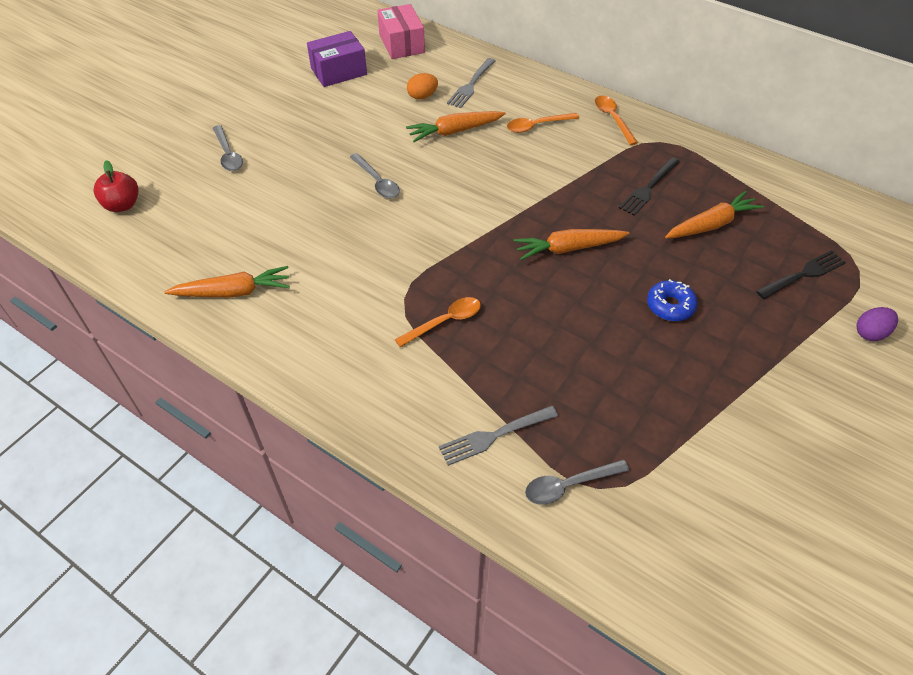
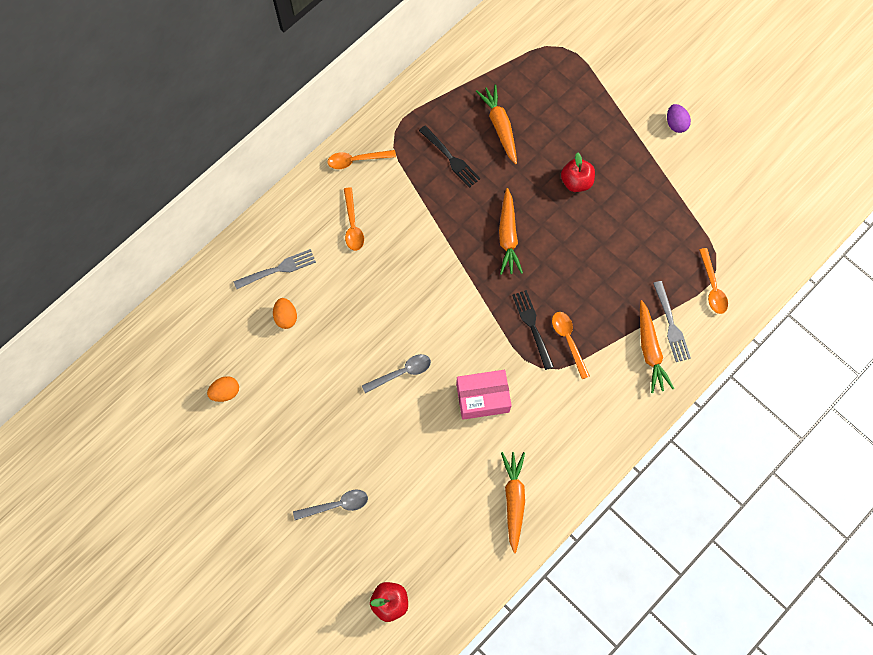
camera: 80 degrees left, 20 degrees up
purple box [307,31,367,87] -> orange egg [207,376,239,402]
pink box [377,4,425,59] -> pink box moved to [456,370,512,420]
orange carrot [406,111,506,142] -> orange carrot moved to [640,300,674,393]
grey fork [447,58,495,108] -> grey fork turned 60 degrees counterclockwise [234,249,316,289]
grey spoon [525,460,629,505] -> orange spoon [699,248,728,314]
blue donut [647,279,697,321] -> red apple [561,152,595,192]
black fork [756,250,846,299] -> black fork moved to [512,290,554,370]
purple egg [856,307,898,341] -> purple egg moved to [667,104,691,133]

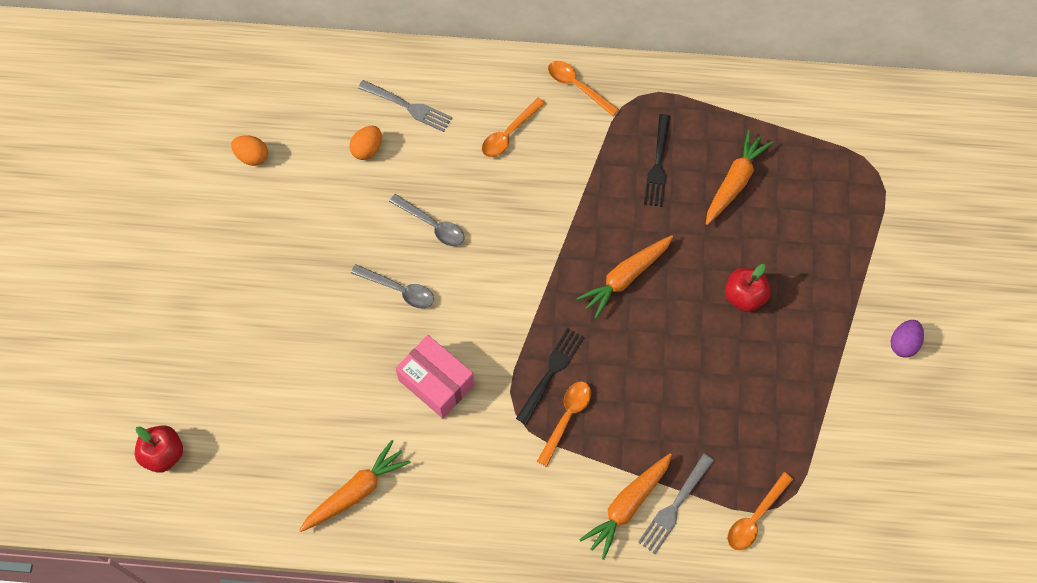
camera: 50 degrees right, 5 degrees down
grey spoon [293,490,368,520] -> grey spoon moved to [389,194,464,246]

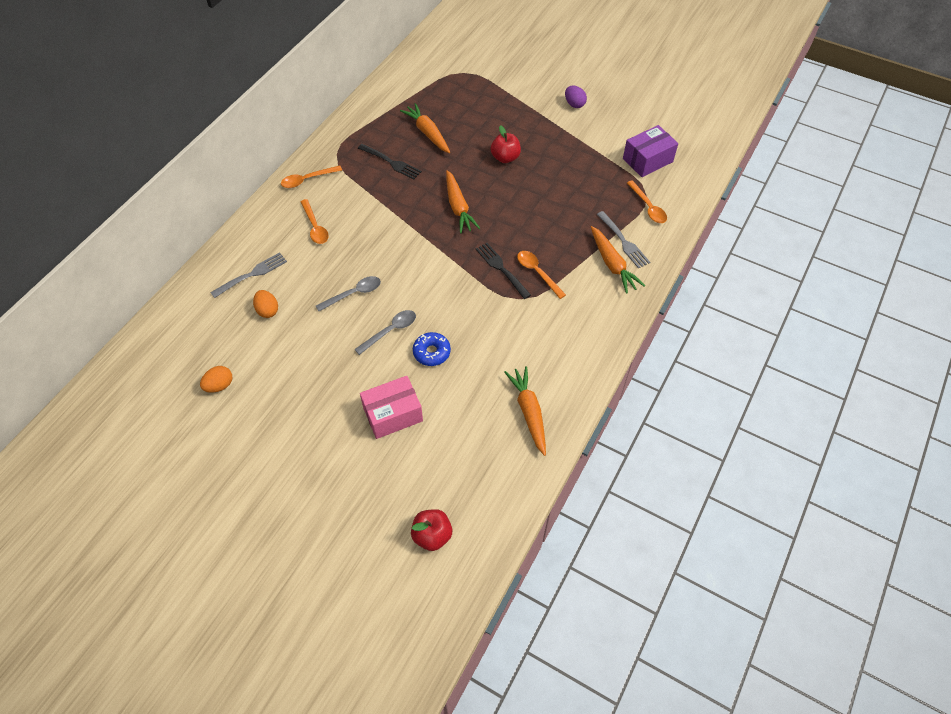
camera: 65 degrees left, 10 degrees down
pink box [395,335,474,418] -> pink box moved to [360,376,423,439]
none -> blue donut [413,332,451,366]
none -> purple box [623,125,678,177]

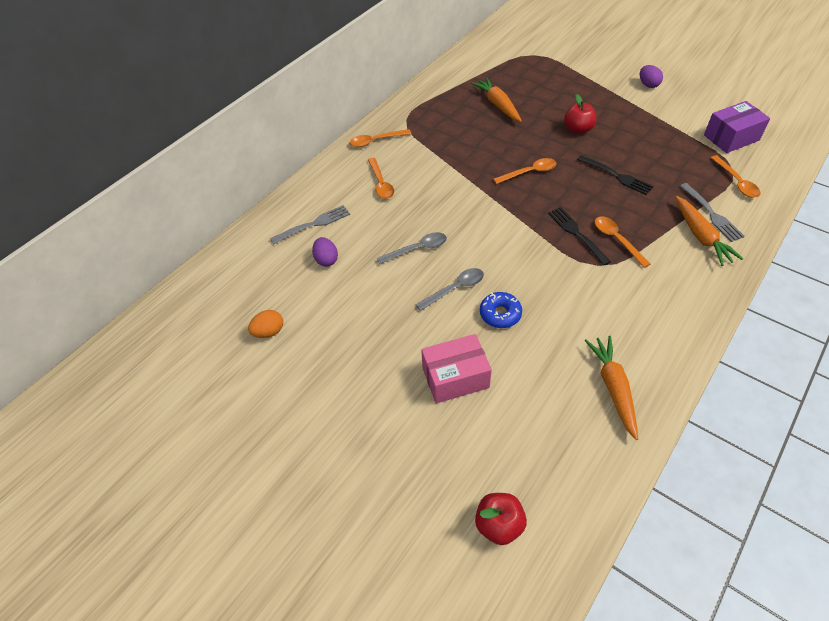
camera: 10 degrees right, 5 degrees down
orange egg [253,290,278,318] -> purple egg [312,237,338,267]
black fork [358,144,422,180] -> black fork moved to [577,155,654,195]
orange carrot [446,170,480,233] -> orange spoon [493,158,557,184]

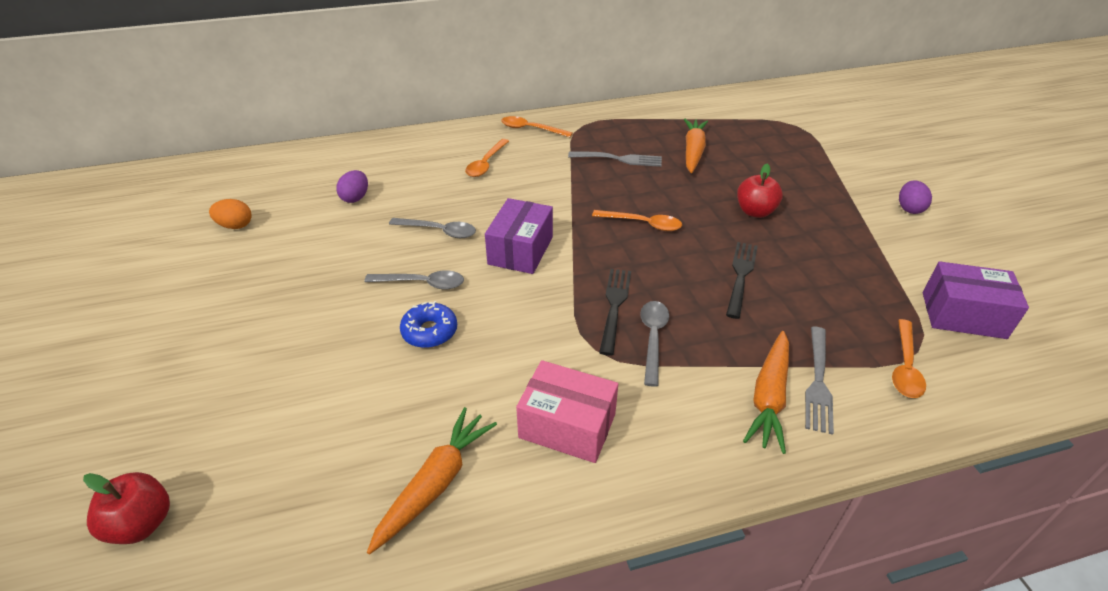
camera: 35 degrees right, 10 degrees down
grey fork [270,205,350,245] -> grey fork moved to [568,151,662,167]
pink box [421,334,492,403] -> pink box moved to [516,360,618,463]
black fork [577,155,654,195] -> black fork turned 150 degrees counterclockwise [726,242,758,319]
orange spoon [595,216,650,268] -> grey spoon [640,301,669,387]
none -> purple box [485,198,553,274]

